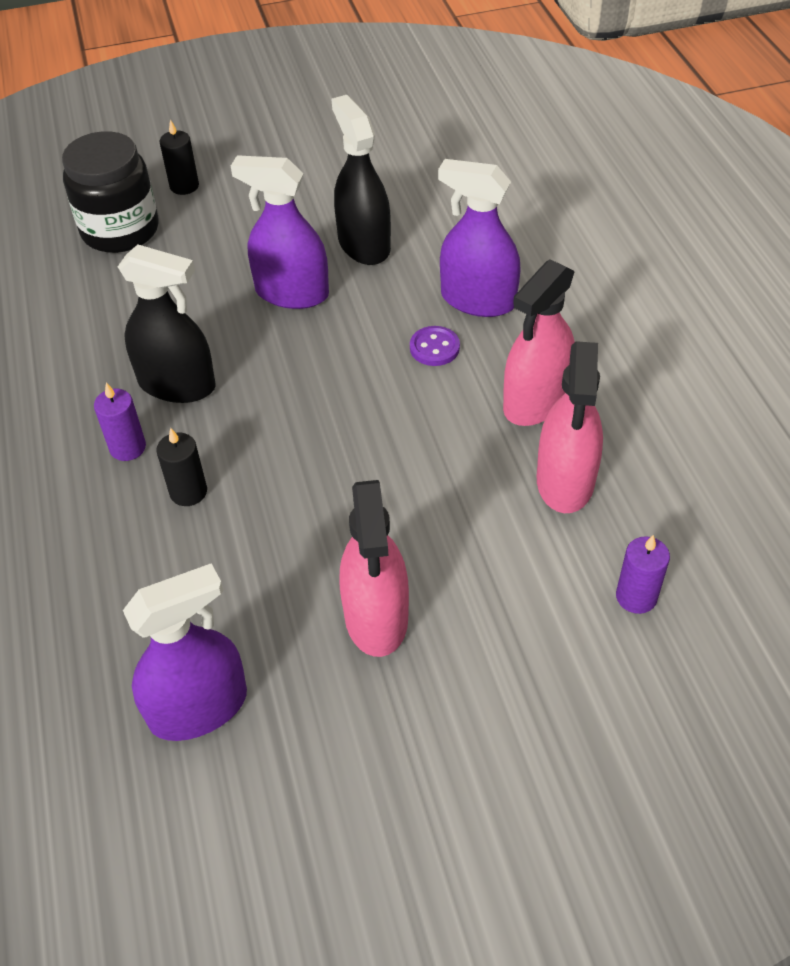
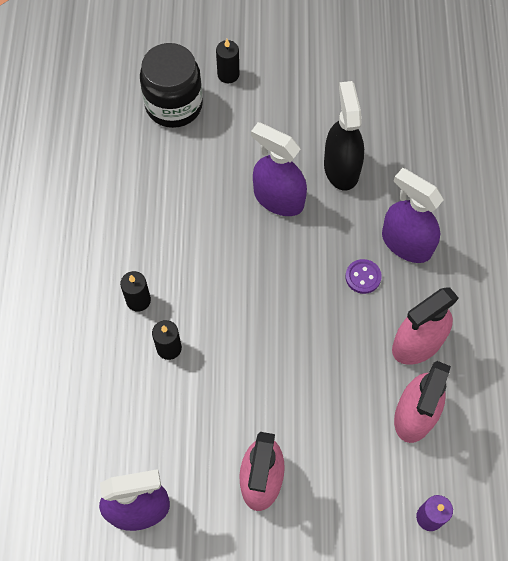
camera: 15 degrees right, 15 degrees up
purple candle [94,383,146,461] -> black candle [120,271,151,312]
black spray bottle [118,244,216,403] -> none

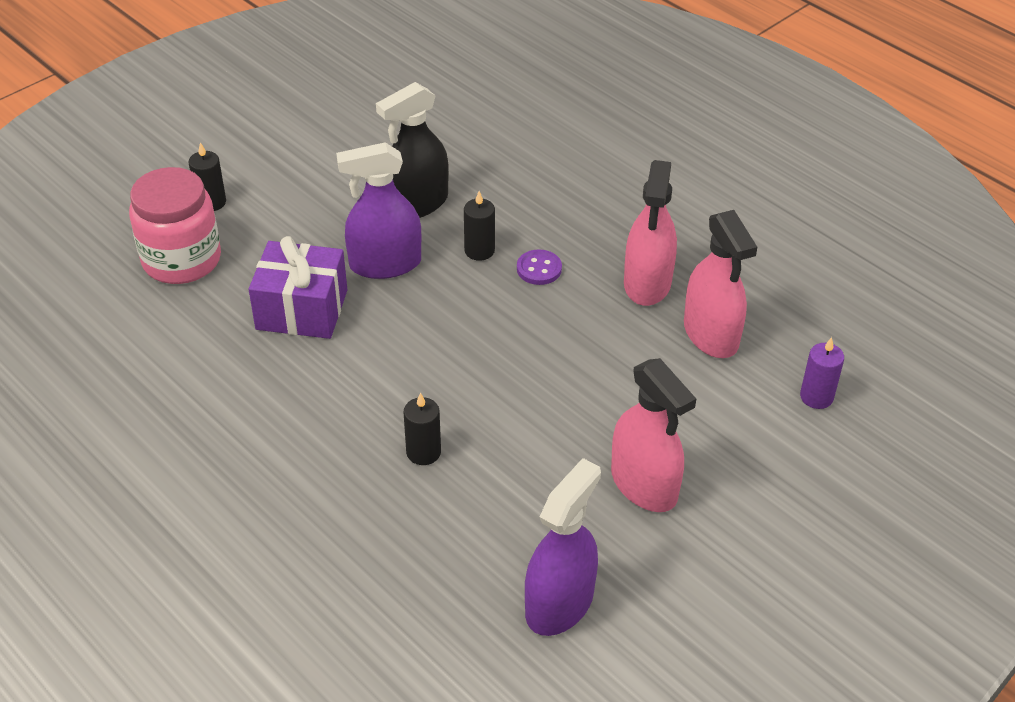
camera: 45 degrees left, 20 degrees down
black candle [120,271,151,312] -> black candle moved to [464,191,495,261]
black jar [140,43,203,128] -> pink jar [129,167,221,284]
black spray bottle [324,81,364,191] -> black spray bottle turned 75 degrees counterclockwise [376,82,449,218]
purple spray bottle [382,168,444,263] -> none
none -> purple gift [249,236,347,339]

